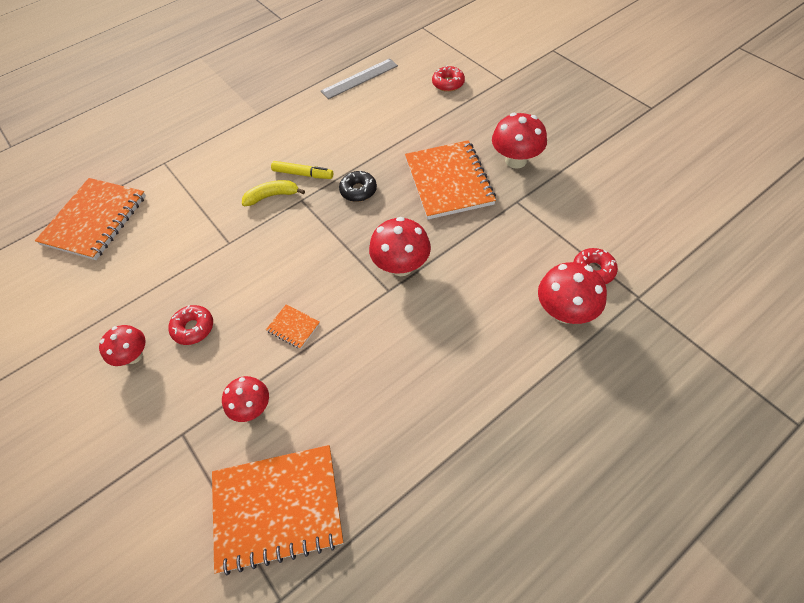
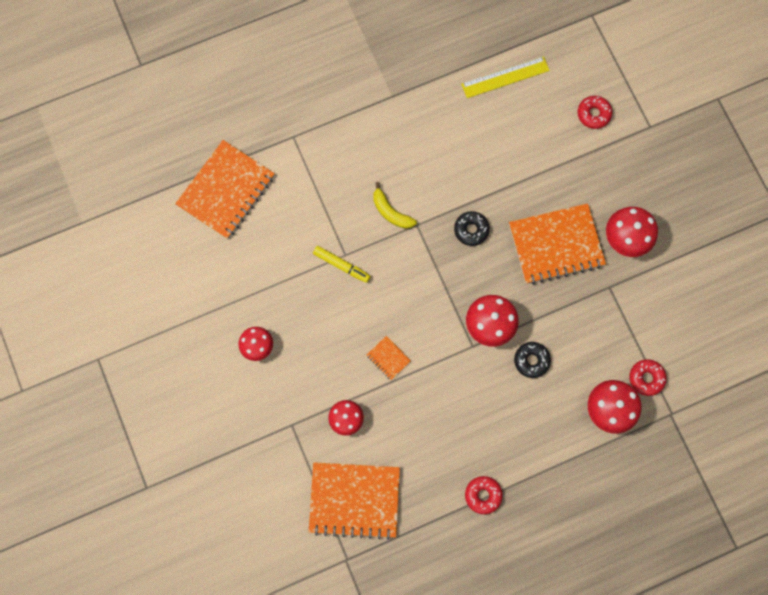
camera: 10 degrees right, 20 degrees up
red donut [168,305,213,345] -> red donut moved to [465,476,503,514]
yellow banana [242,180,305,206] -> yellow banana turned 135 degrees counterclockwise [373,182,417,229]
yellow marker [271,161,333,179] -> yellow marker moved to [313,246,371,283]
grey ruler [321,58,398,99] -> yellow ruler [461,56,550,98]
orange notebook [405,140,496,219] -> orange notebook turned 75 degrees clockwise [509,204,606,284]
none -> black donut [514,342,551,378]

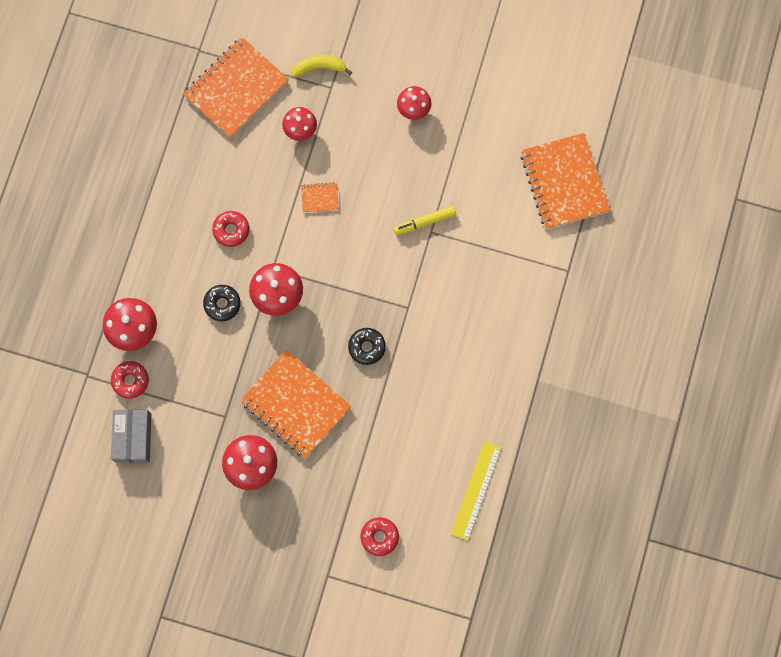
camera: 130 degrees right, 0 degrees up
yellow banana [373,182,417,229] -> yellow banana moved to [292,55,352,77]
red donut [465,476,503,514] -> red donut moved to [212,211,249,247]
orange notebook [509,204,606,284] -> orange notebook turned 75 degrees counterclockwise [240,350,352,458]
none -> grey box [111,409,151,463]

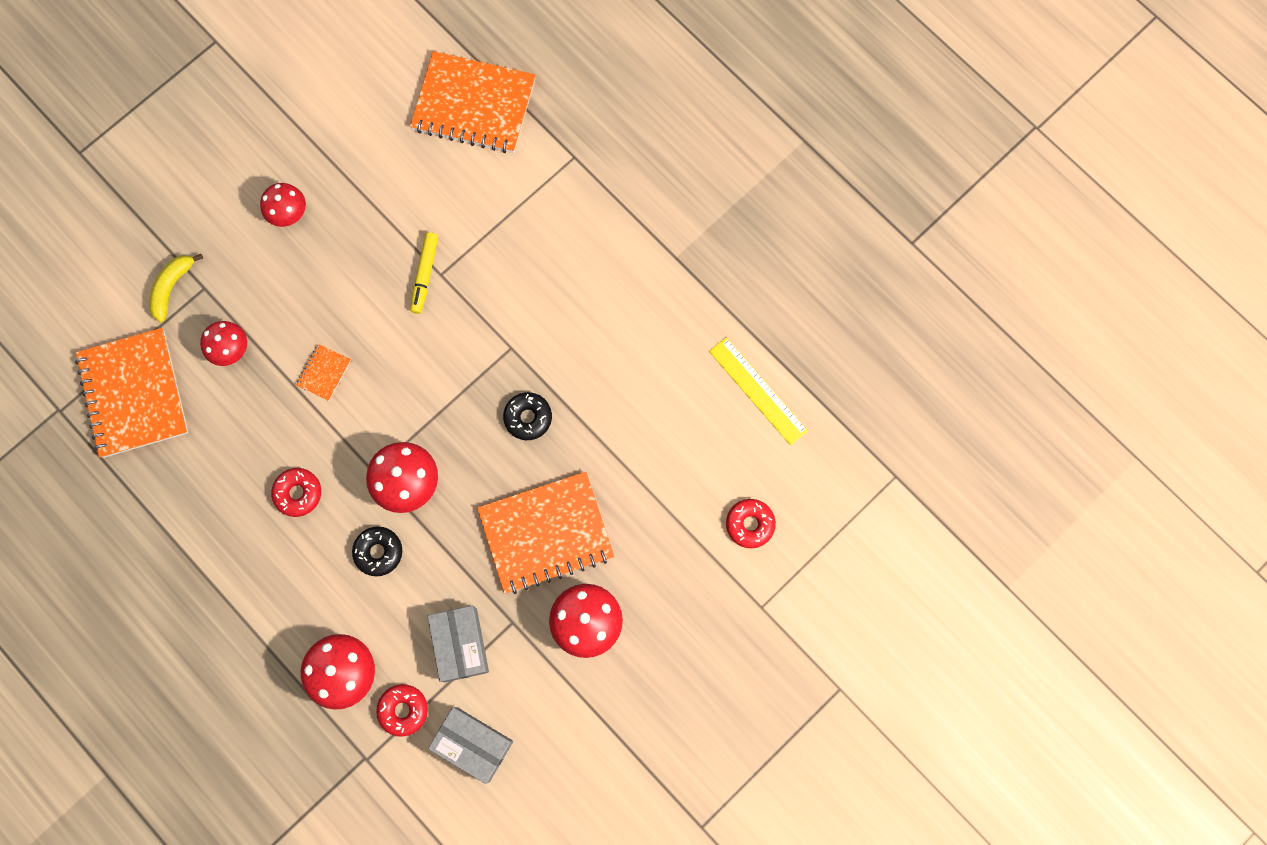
camera: 60 degrees left, 0 degrees up
none -> grey box [427,606,489,682]

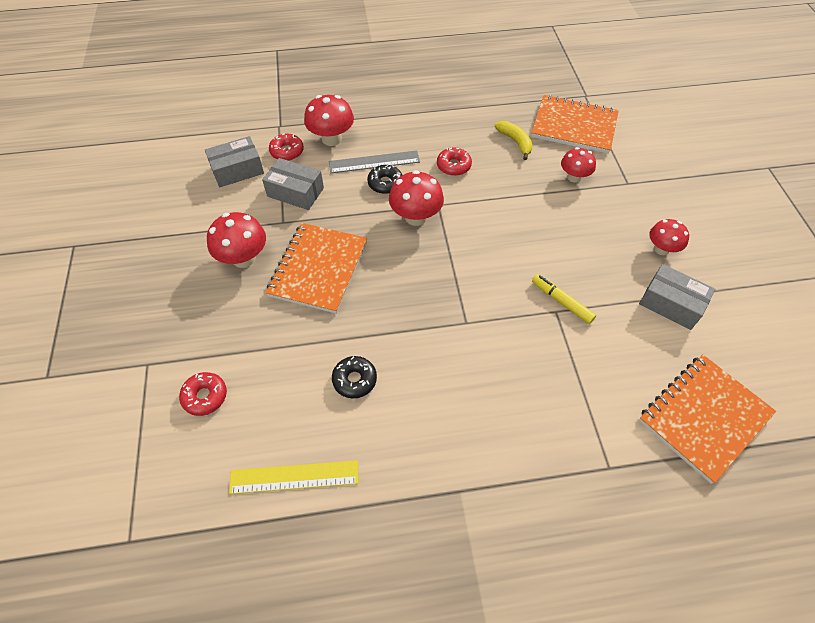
camera: 125 degrees right, 20 degrees down
yellow banana [149,254,203,323] -> yellow banana moved to [494,121,533,160]
orange notebook [296,344,351,401] -> none
black donut [503,392,552,440] -> black donut moved to [332,356,377,398]
none -> grey ruler [329,150,420,173]
none -> grey box [639,264,715,330]

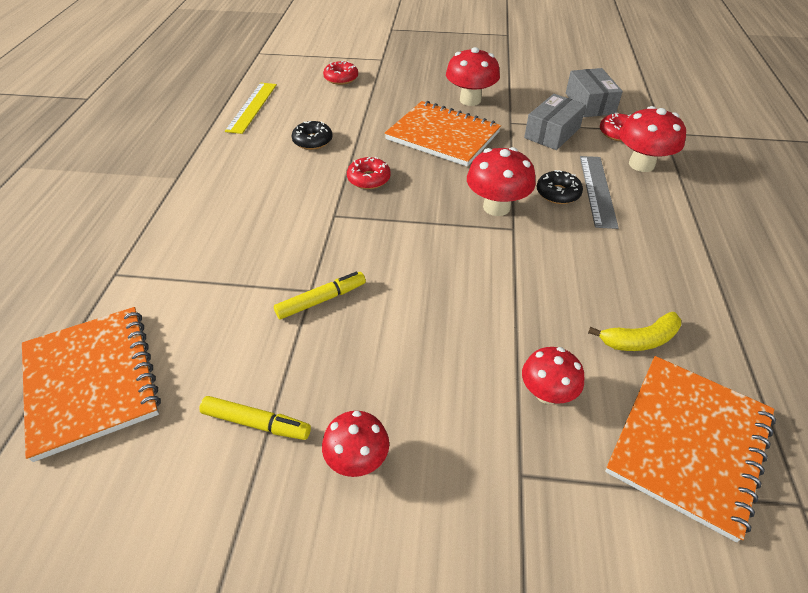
camera: 105 degrees right, 10 degrees down
red donut [437,147,472,176] -> red donut moved to [347,157,391,189]
grey box [639,264,715,330] -> yellow marker [199,396,311,440]

